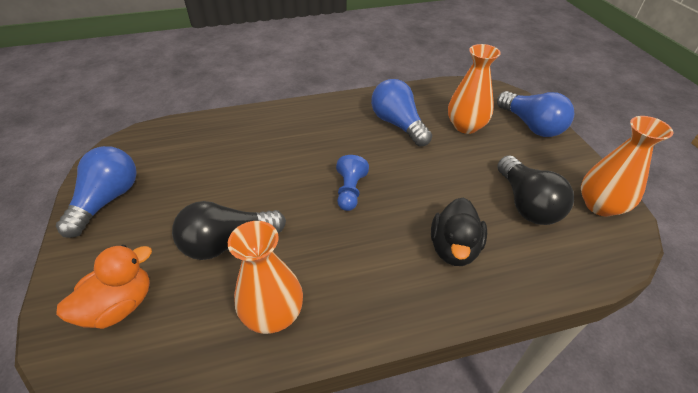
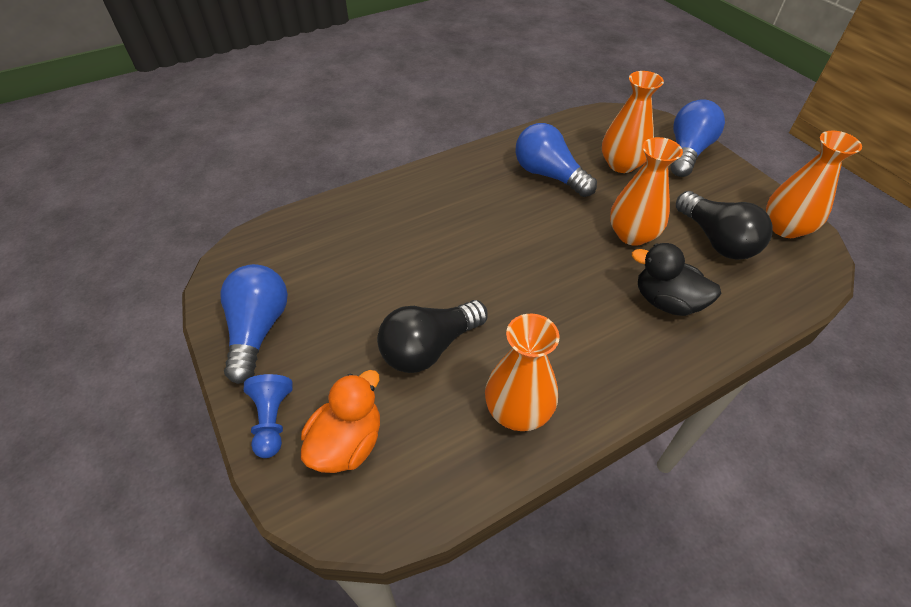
camera: 15 degrees left, 5 degrees up
blue pawn [336,155,369,211] -> blue pawn moved to [244,374,293,458]
black duck [431,197,487,266] -> black duck turned 120 degrees clockwise [632,243,721,316]
blue light bulb [497,91,574,137] -> blue light bulb turned 105 degrees counterclockwise [671,99,725,177]
none -> orange vase [610,137,683,246]

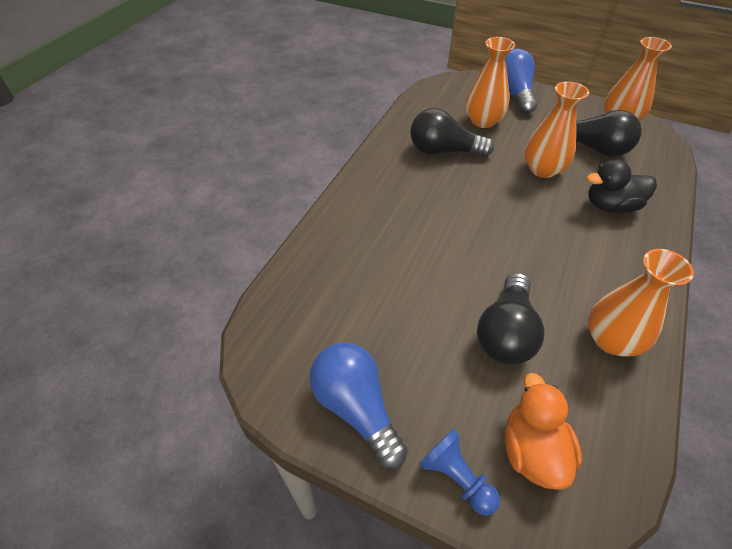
camera: 35 degrees left, 0 degrees up
blue light bulb [515,123,597,197] -> black light bulb [410,108,494,157]

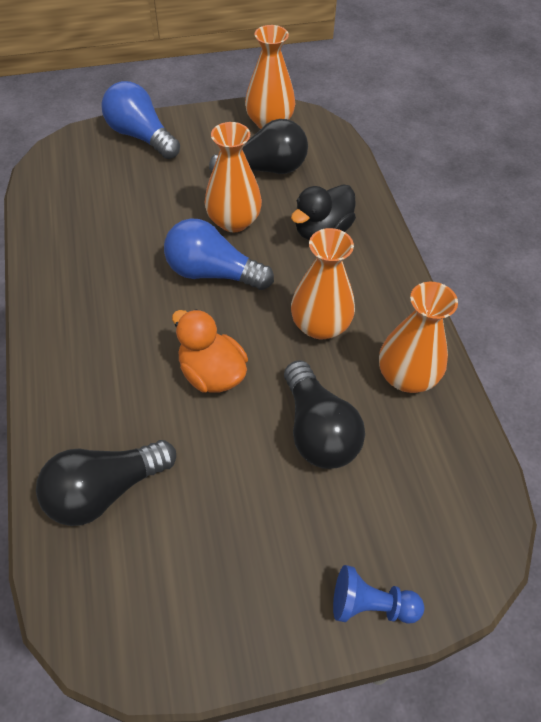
camera: 40 degrees left, 5 degrees up
blue light bulb [310,342,408,469] -> blue light bulb moved to [164,218,274,290]
black light bulb [410,108,494,157] -> black light bulb moved to [36,440,176,526]
orange vase [465,37,515,128] -> orange vase moved to [291,228,355,339]
orange duck [505,373,582,490] -> orange duck moved to [172,309,248,393]

